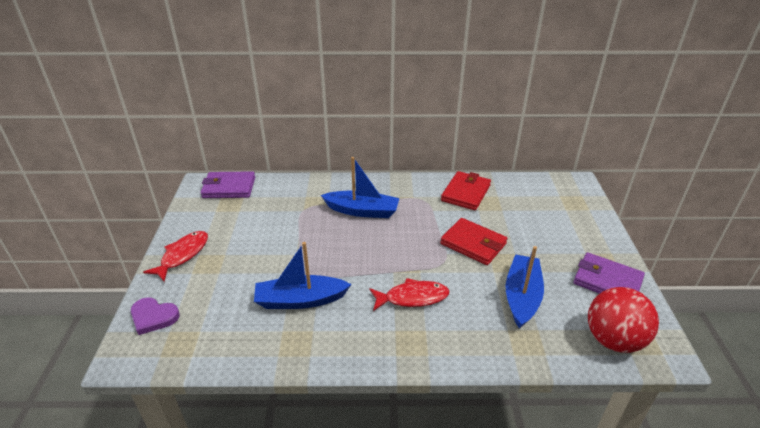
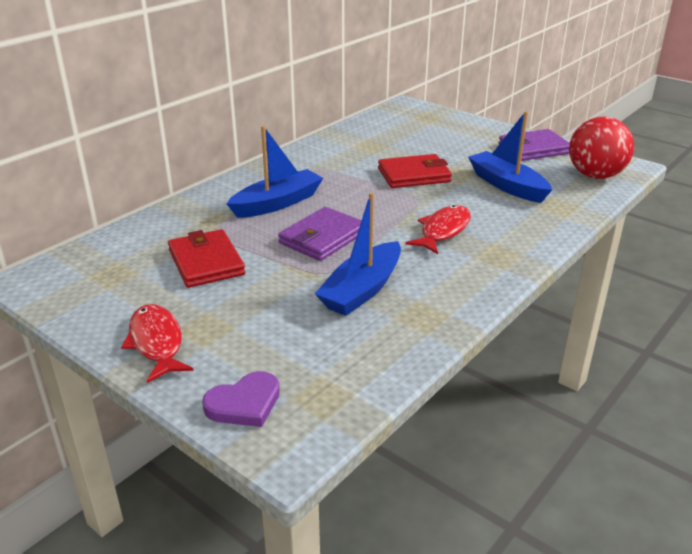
camera: 50 degrees left, 5 degrees down
purple wallet [201,171,255,198] -> purple wallet moved to [278,207,362,261]
red wallet [441,171,491,210] -> red wallet moved to [168,229,245,288]

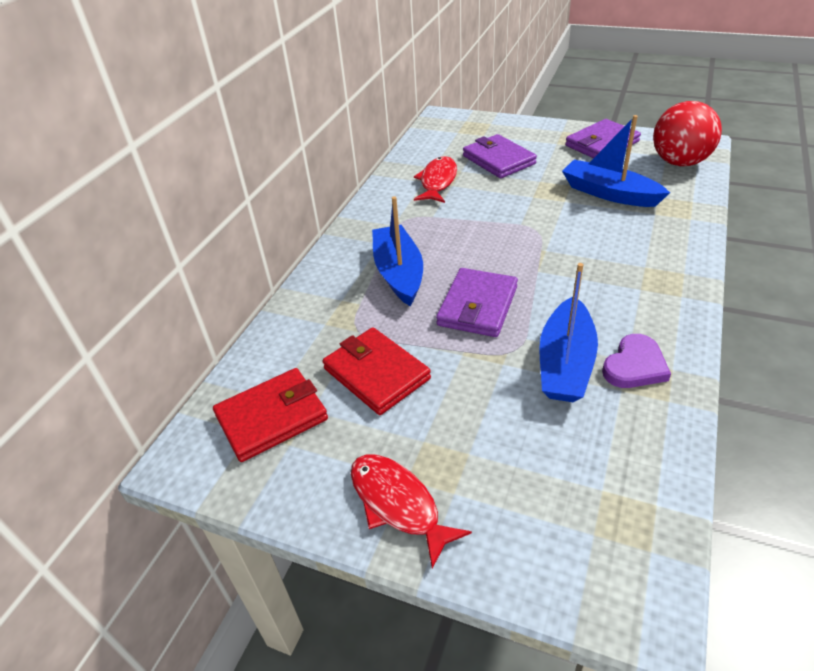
camera: 15 degrees left, 10 degrees up
purple heart [202,371,280,427] -> purple heart moved to [602,334,671,388]
blue boat [226,126,323,218] -> blue boat turned 45 degrees counterclockwise [372,196,423,307]
red wallet [378,154,452,188] -> red wallet moved to [213,368,328,462]
red fish [405,205,471,254] -> red fish moved to [414,156,457,203]
none -> purple wallet [463,134,537,178]

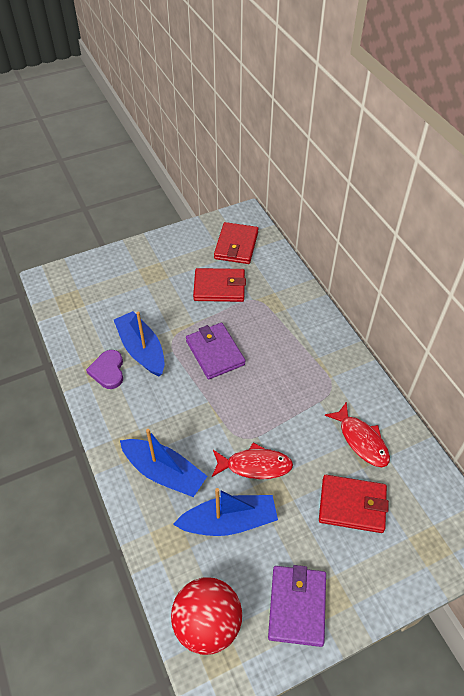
camera: 130 degrees right, 10 degrees up
red fish [351,455,472,569] -> red fish moved to [212,443,293,479]
blue boat [372,196,423,307] -> blue boat moved to [120,429,207,497]
purple wallet [463,134,537,178] -> red wallet [319,475,389,533]

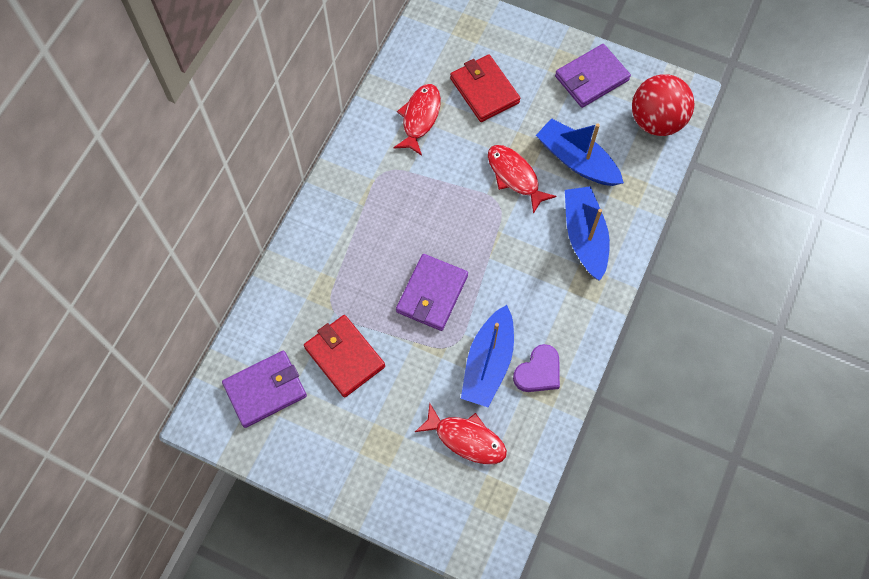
camera: 130 degrees left, 15 degrees up
red wallet [214,222,258,264] -> purple wallet [222,351,307,428]
none -> red fish [415,403,507,464]

